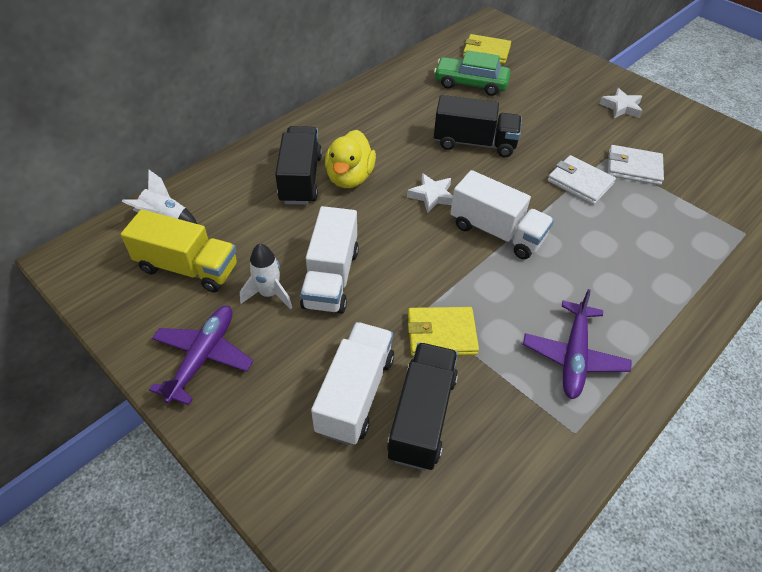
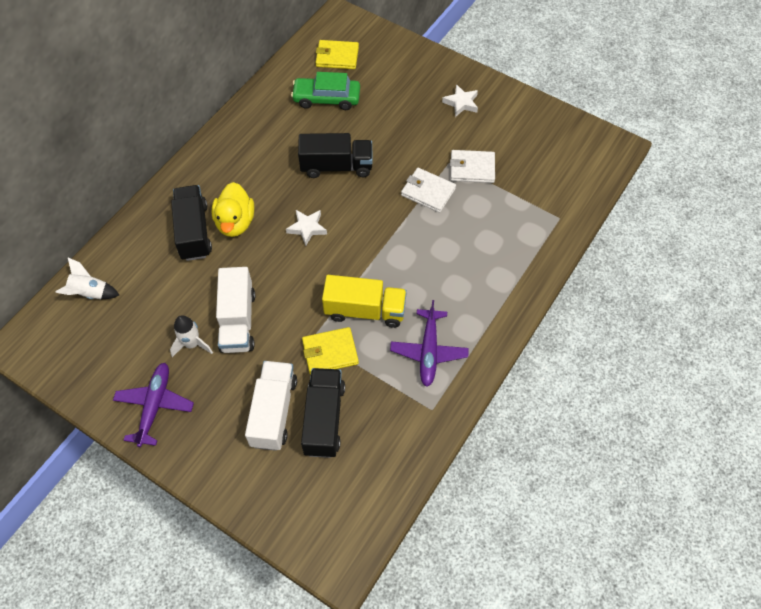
camera: 10 degrees left, 10 degrees up
yellow truck [121,209,237,292] -> yellow truck moved to [322,275,407,328]
white truck [450,170,554,259] -> none

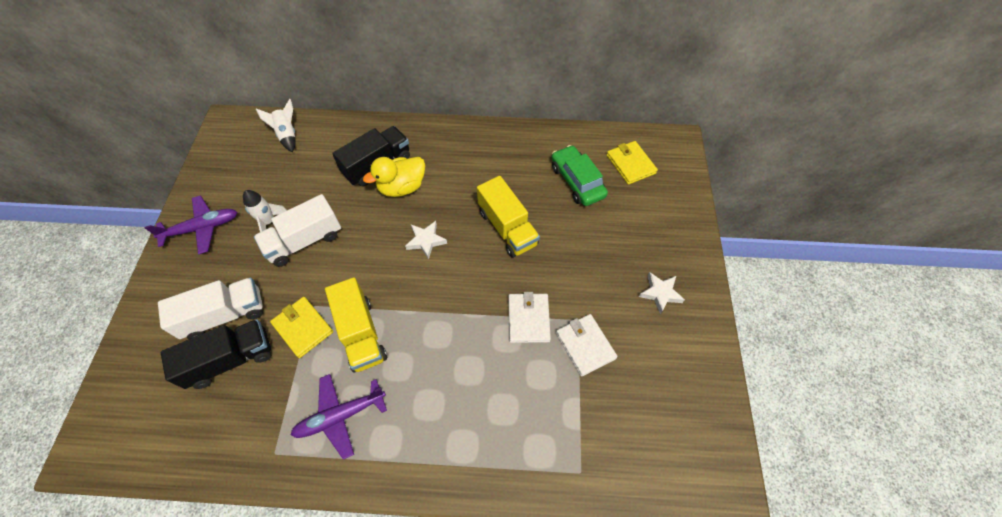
camera: 60 degrees right, 0 degrees up
black truck [298,133,373,178] -> yellow truck [477,176,540,258]

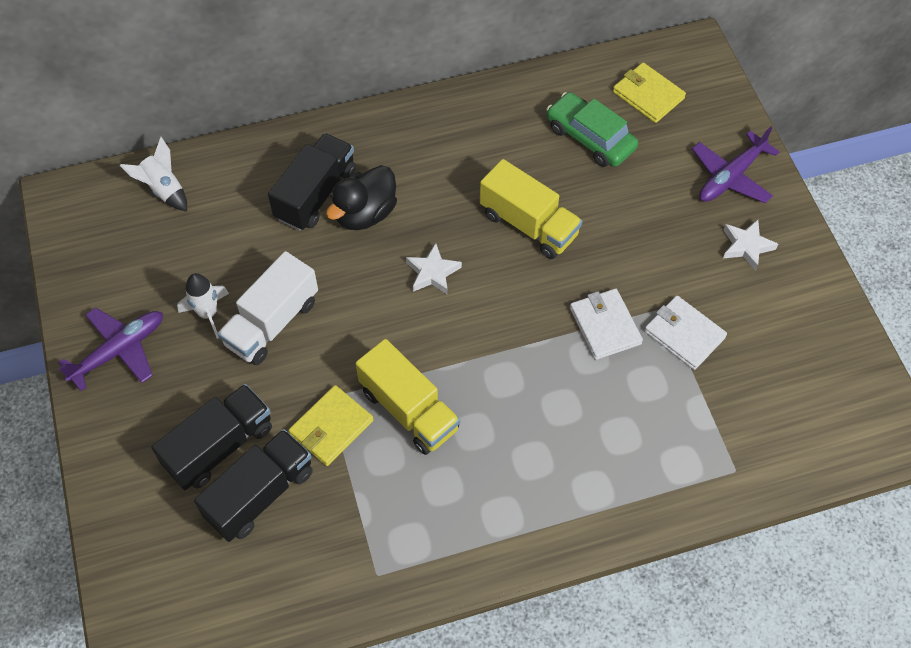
camera: 20 degrees left, 0 degrees up
white truck [158,278,263,340] -> black truck [151,384,272,490]
yellow wallet [270,297,333,358] -> yellow wallet turned 75 degrees counterclockwise [288,385,374,466]
purple plane [290,374,387,460] -> purple plane moved to [692,126,780,203]
yellow duck [363,157,425,197] -> black duck [326,165,397,230]

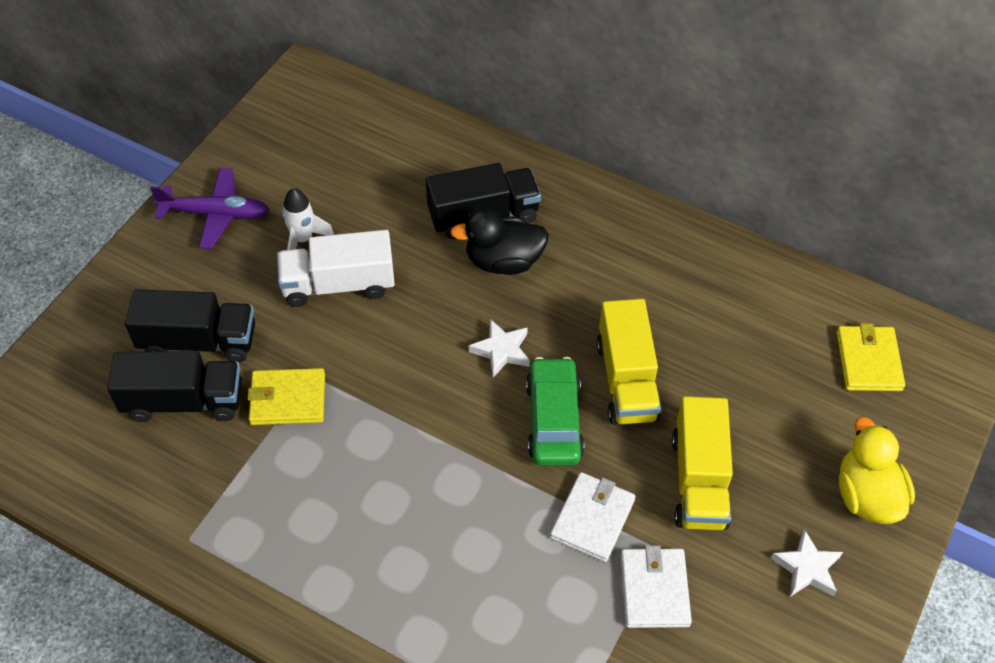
camera: 45 degrees right, 5 degrees down
white rocket [120,137,187,211] -> none
yellow truck [356,339,460,455] -> yellow truck moved to [672,396,733,530]
green car [546,92,638,167] -> green car moved to [526,357,585,466]
purple plane [692,126,780,203] -> yellow duck [839,417,915,524]

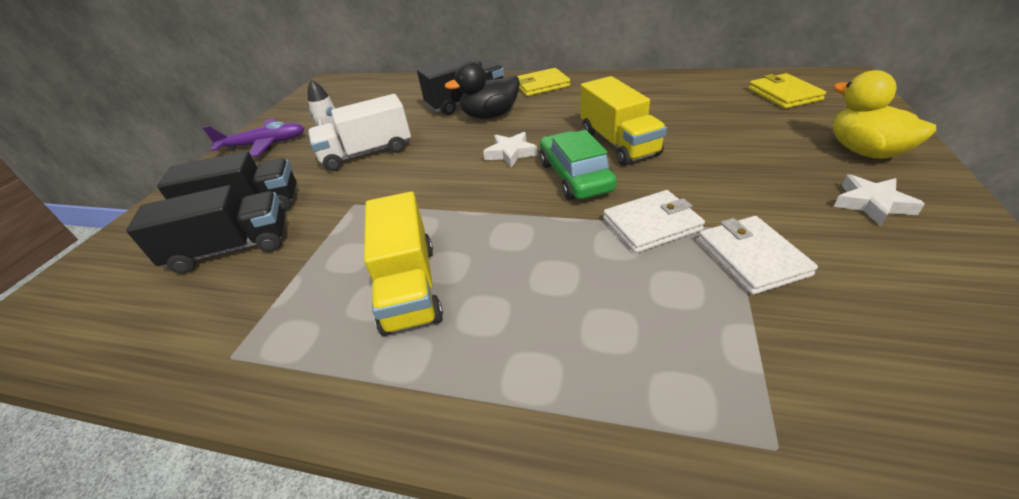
camera: 10 degrees left, 15 degrees down
yellow wallet [247,368,325,425] -> yellow wallet moved to [517,68,570,96]
white wallet [550,472,636,562] -> white wallet turned 60 degrees clockwise [603,190,705,253]
yellow truck [672,396,733,530] -> yellow truck moved to [364,191,443,336]

